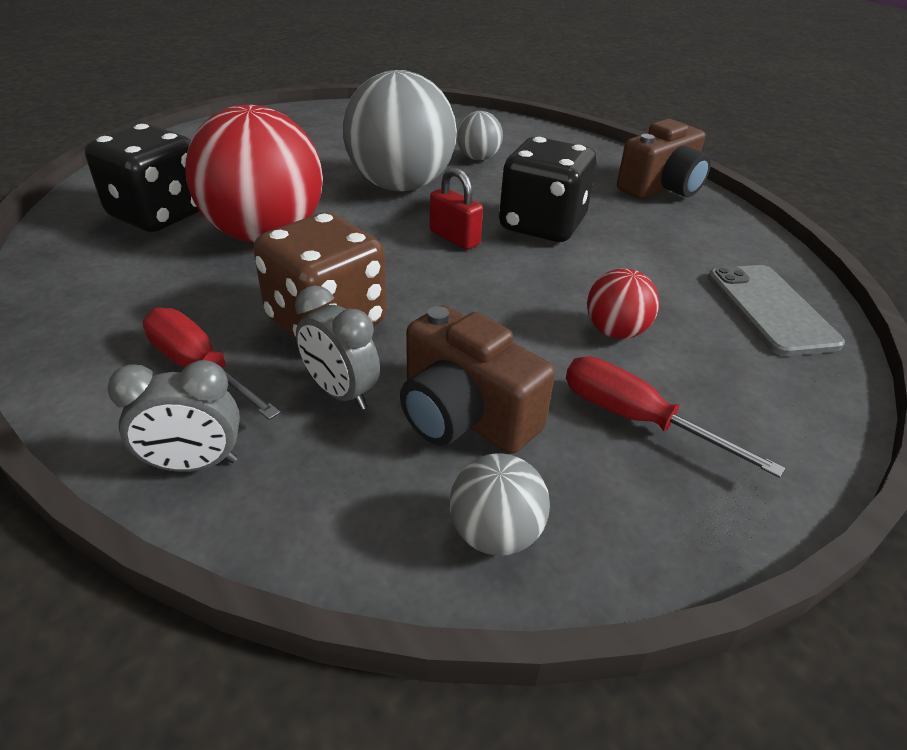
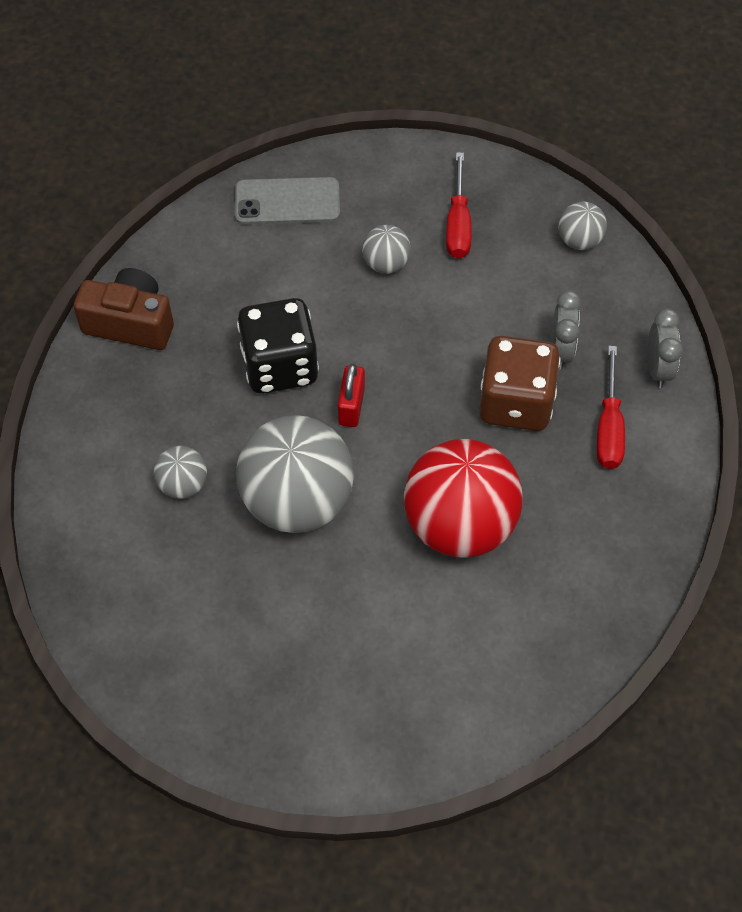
camera: 125 degrees left, 20 degrees up
black dice [85,124,200,232] -> none
grey clock [107,360,240,472] -> grey clock turned 45 degrees clockwise [648,309,683,388]
brown camera [400,305,555,454] -> none
red ball [587,268,659,339] -> grey ball [362,225,411,274]
grey phone [708,265,845,356] -> grey phone turned 45 degrees clockwise [235,177,340,225]

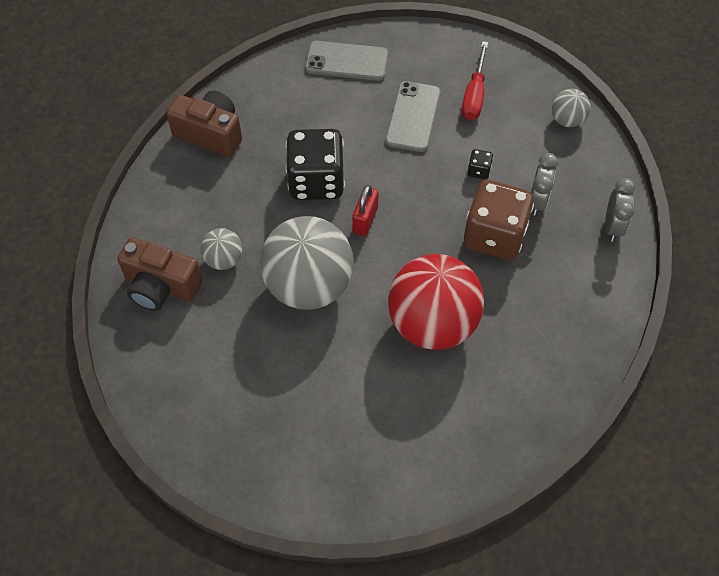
camera: 10 degrees right, 0 degrees up
grey ball [362,225,411,274] -> grey phone [385,81,441,152]
red screwdriver [597,346,625,469] -> none
none -> brown camera [117,238,203,311]
none -> black dice [468,149,493,179]

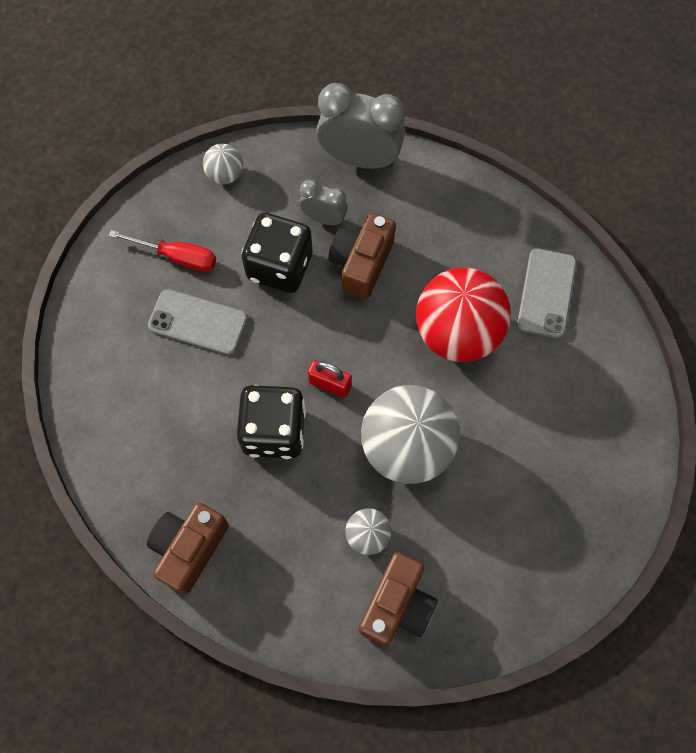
camera: 85 degrees left, 10 degrees up
grey phone [305,41,389,81] -> grey phone moved to [517,248,576,338]
brown dice [464,180,534,260] -> brown camera [328,213,396,299]
black dice [468,149,493,179] -> black dice [242,213,313,293], size x2.47
grey clock [605,178,635,242] -> grey clock [317,83,405,169], size x1.82

